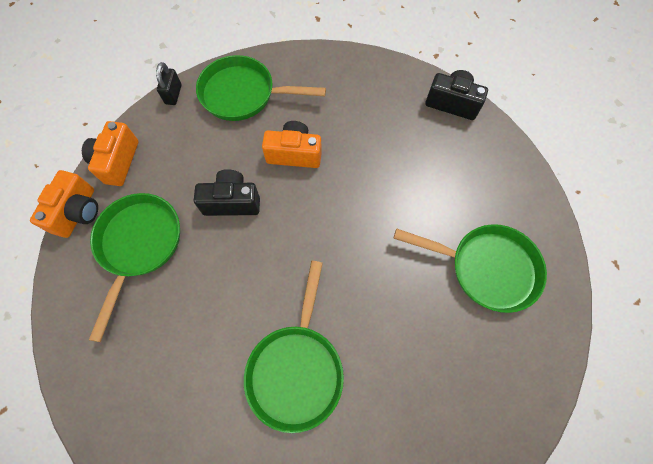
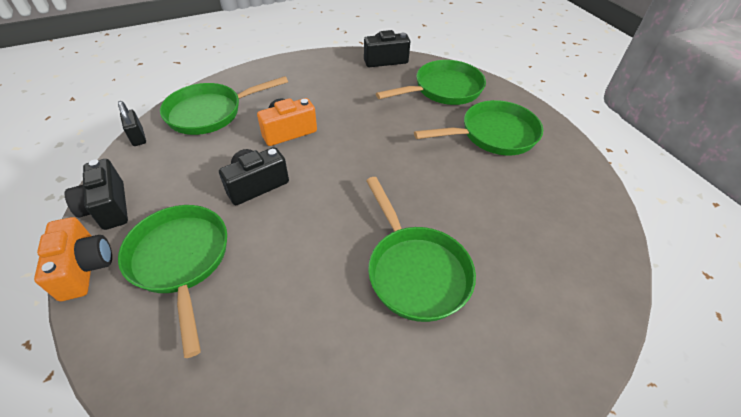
camera: 35 degrees left, 20 degrees down
orange camera [82,121,139,186] -> black camera [64,159,128,230]
none -> green pan [376,60,486,105]

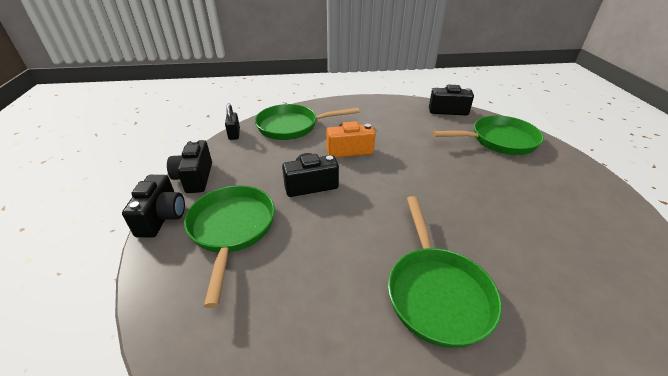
camera: 20 degrees right, 10 degrees down
orange camera [34,217,112,301] -> black camera [122,175,185,237]
green pan [414,100,543,155] -> none

